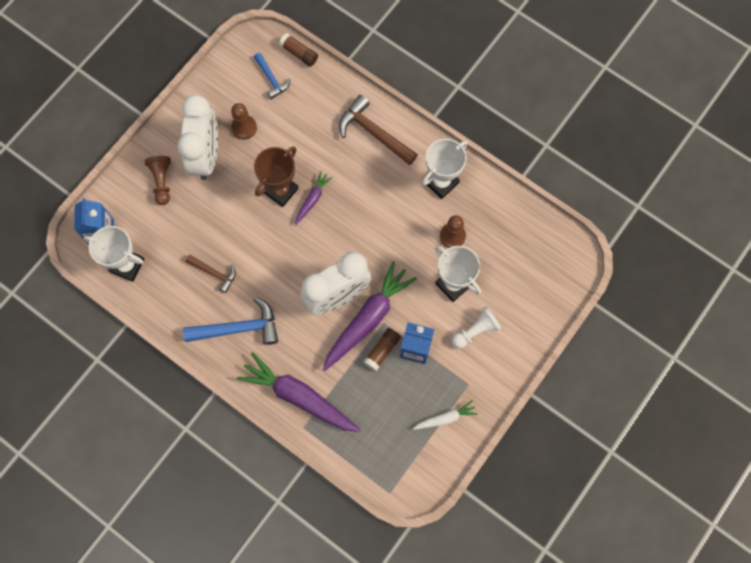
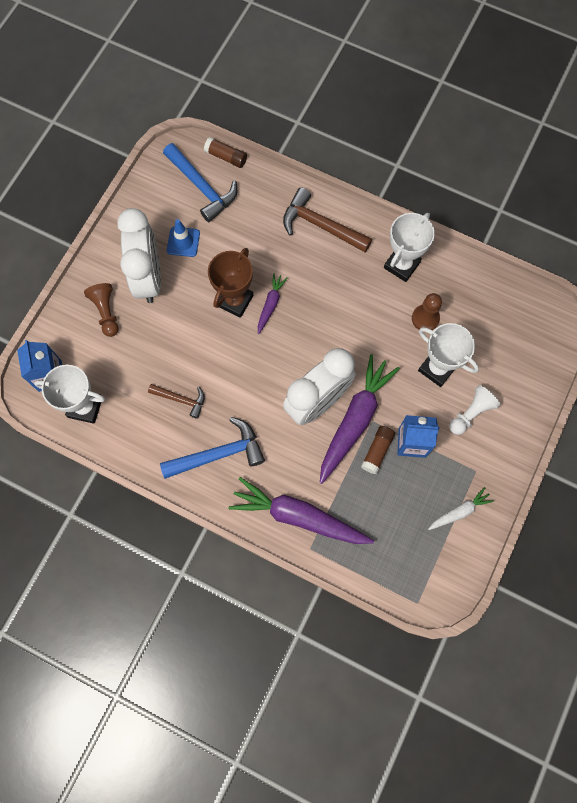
camera: 10 degrees left, 0 degrees up
brown pawn [231,103,257,140] -> blue traffic cone [167,219,200,257]
blue hammer [254,53,290,99] -> blue hammer [163,143,237,222], size x1.71

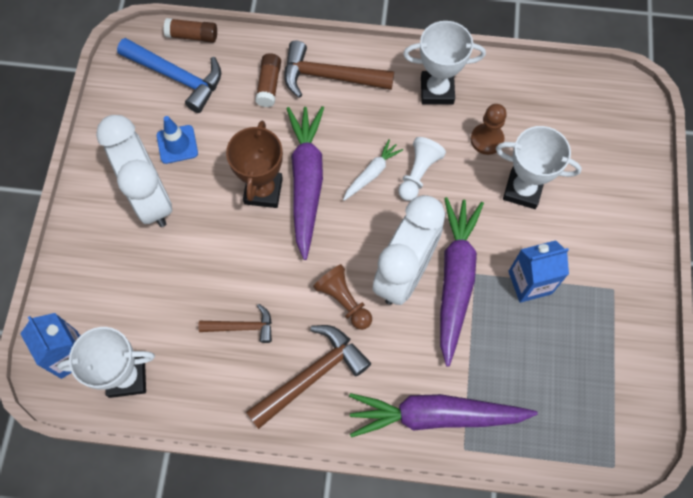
camera: 20 degrees left, 5 degrees down
brown pawn [84,283,119,337] -> brown pawn moved to [313,264,372,330]
blue hammer [160,417,265,479] -> brown hammer [246,325,371,429]
purple carrot [258,273,288,334] -> purple carrot [286,106,324,260], size x2.03
brown glue stick [361,426,395,474] -> brown glue stick moved to [255,53,281,107]
white trophy [384,213,435,282] -> white trophy turned 75 degrees clockwise [403,21,486,105]
white carrot [428,487,494,530] -> white carrot moved to [343,139,403,201]
white pawn [449,385,500,435] -> white pawn moved to [398,137,446,201]

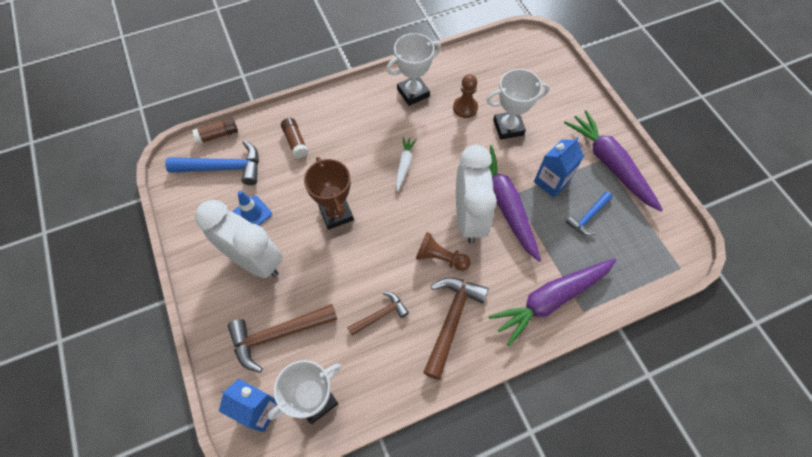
camera: 30 degrees left, 5 degrees down
brown hammer [284,40,394,98] -> brown hammer moved to [228,304,337,373]
purple carrot [286,106,324,260] -> purple carrot moved to [564,110,663,212]
white pawn [398,137,446,201] -> none
none -> blue hammer [566,192,612,235]

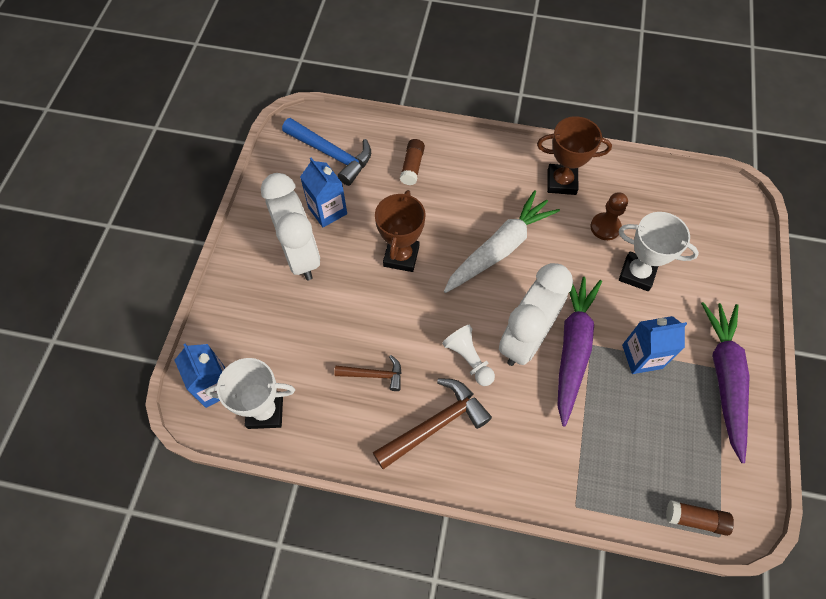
camera: 35 degrees right, 0 degrees up
brown glue stick [192,117,238,145] -> brown glue stick moved to [666,500,734,536]
brown hammer [228,304,337,373] -> none
blue traffic cone [232,191,272,225] -> blue carton [300,157,347,228]
white trophy [386,33,441,106] -> brown trophy [537,116,612,195]
white carrot [396,137,417,191] -> white carrot [444,190,560,293], size x2.03
brown pawn [416,232,471,271] -> white pawn [442,325,495,386]
purple carrot [489,258,616,346] -> none
blue hammer [566,192,612,235] -> none

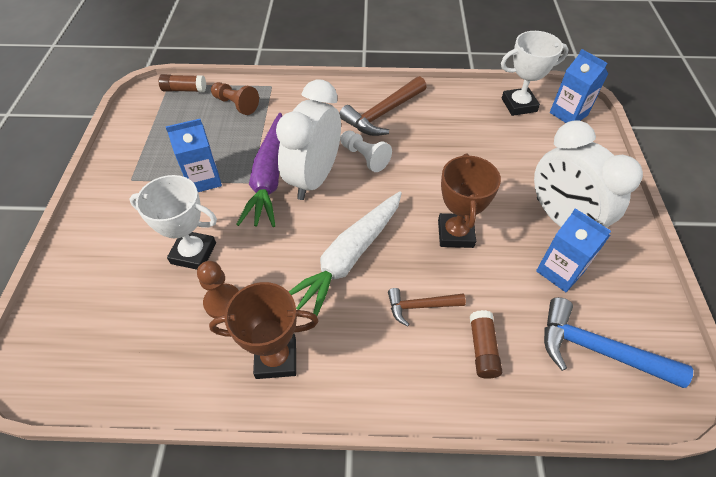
camera: 170 degrees right, 10 degrees down
brown hammer [334,355,402,391] -> brown hammer moved to [388,288,466,327]
purple carrot [701,302,750,463] -> none
none -> brown pawn [211,82,259,115]

